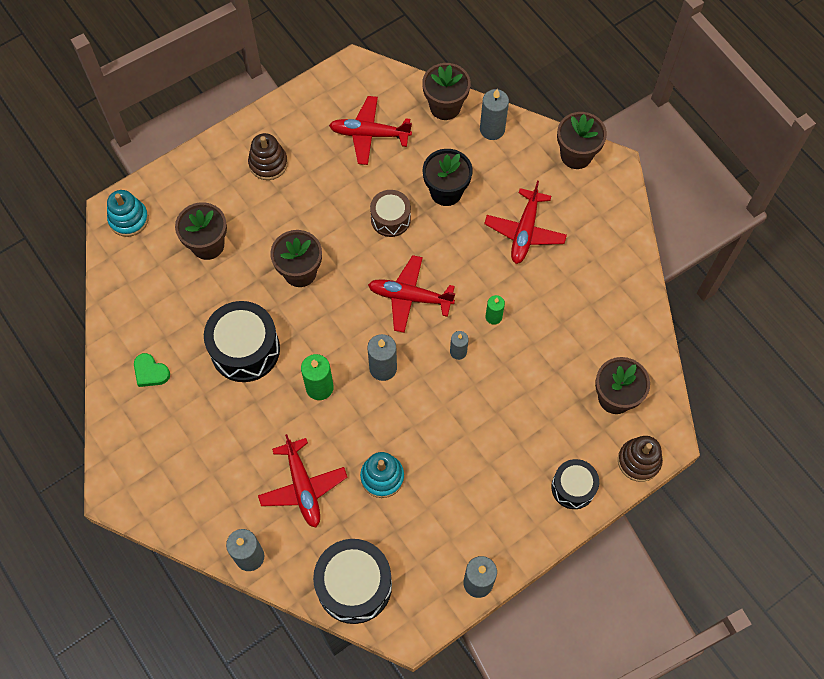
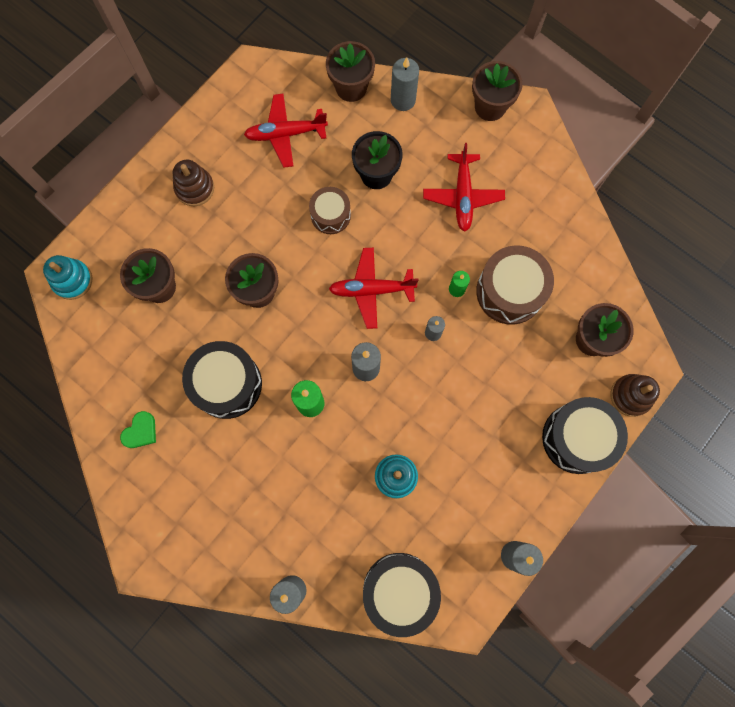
camera: 15 degrees left, 10 degrees up
green heart [134,353,170,387] -> green heart turned 75 degrees counterclockwise [120,411,156,448]
red plane [258,434,348,528] -> none
black drum [551,459,599,509] -> black drum [542,397,628,474], size x1.65
none -> brown drum [476,245,554,325]

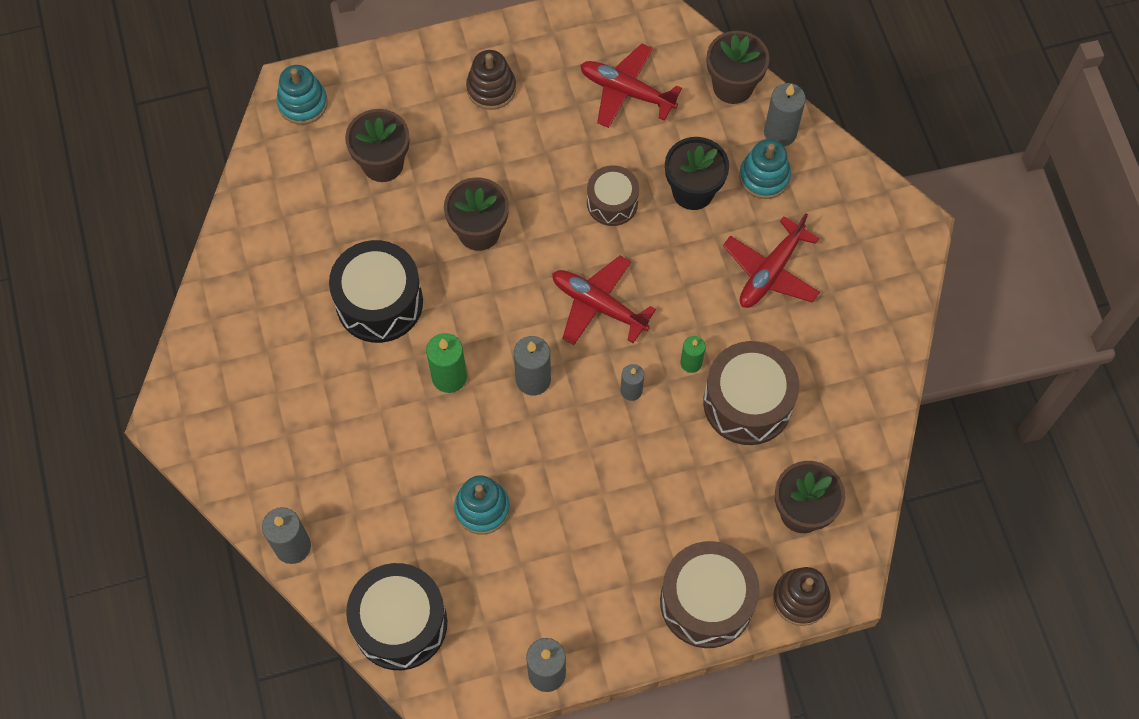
camera: 35 degrees right, 10 degrees down
green heart [120,411,156,448] -> none
brown flower pot [472,61,523,121] -> none
black drum [542,397,628,474] -> brown drum [660,541,760,648]
none -> turquoise stacking toy [739,139,791,199]

